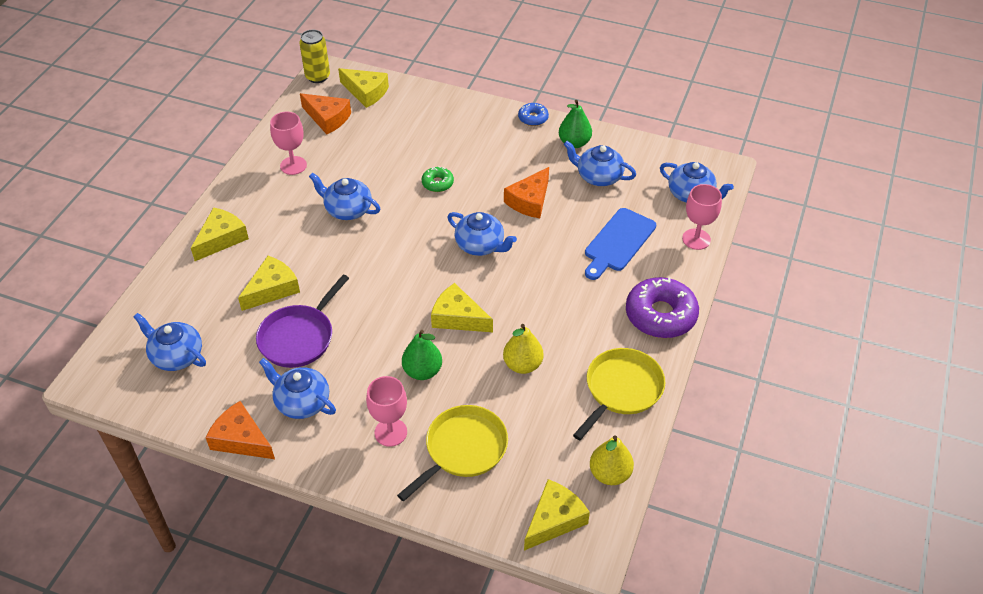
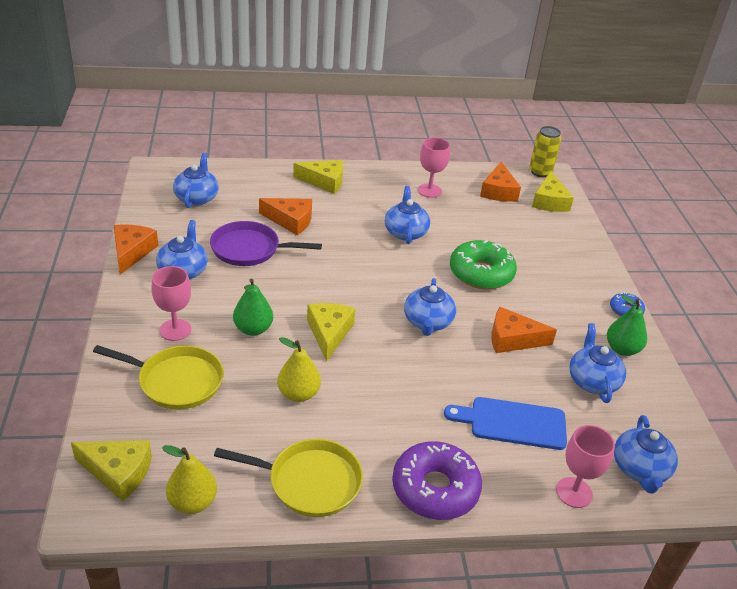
camera: 60 degrees right, 10 degrees down
yellow cheese [238,256,300,311] -> orange cheese [259,198,312,235]
green donut [422,167,454,192] -> green donut [450,240,517,289], size x2.01

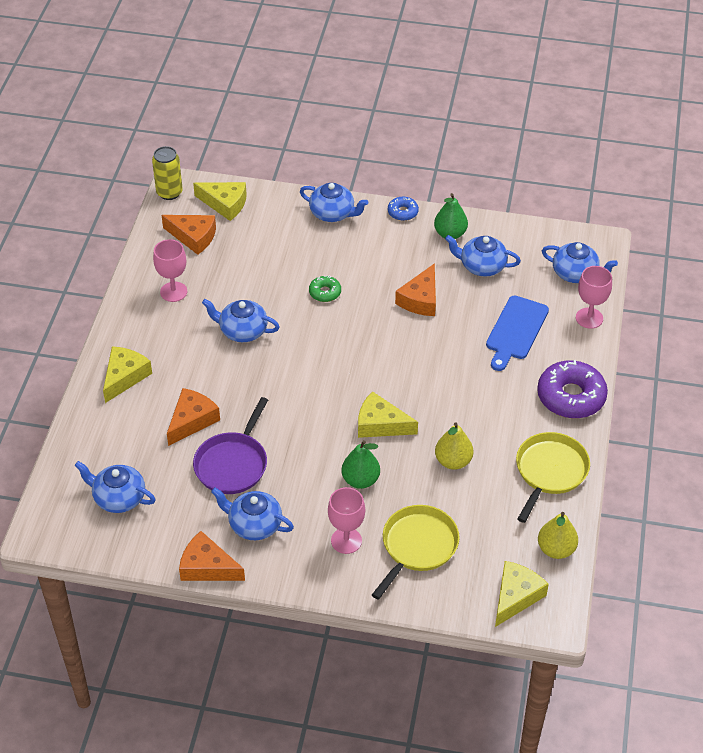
camera: 70 degrees left, 10 degrees up
blue teapot [404,278,456,336] -> blue teapot moved to [300,183,368,222]
green donut [450,240,517,289] -> green donut [309,276,341,302], size x0.50

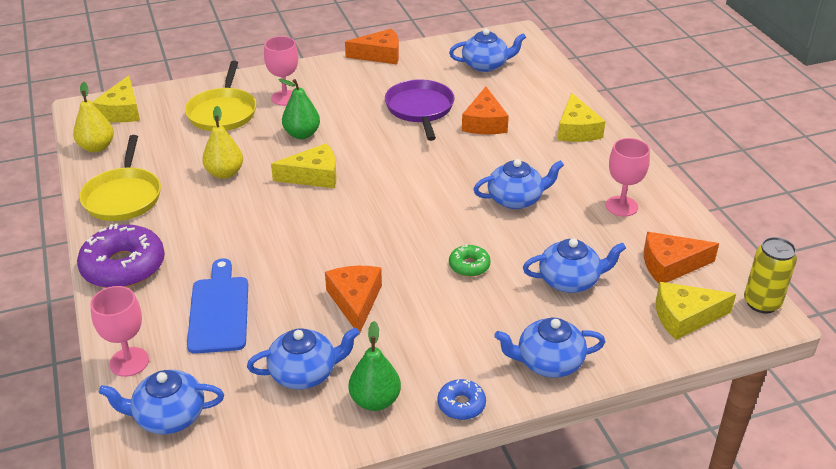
camera: 150 degrees right, 10 degrees down
blue teapot [211,487,294,540] -> blue teapot moved to [523,239,626,293]

